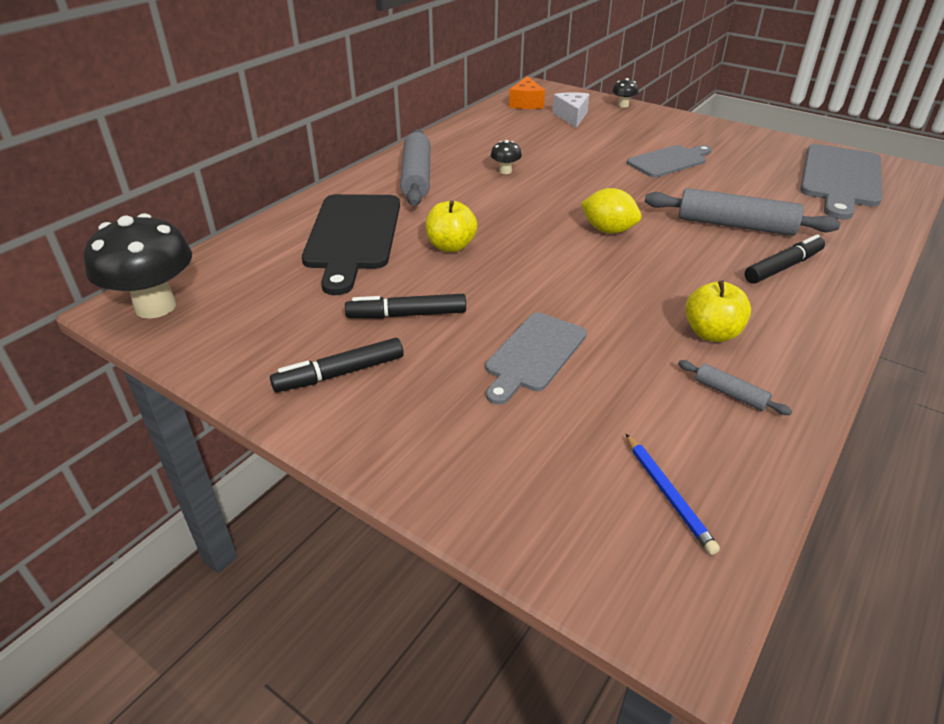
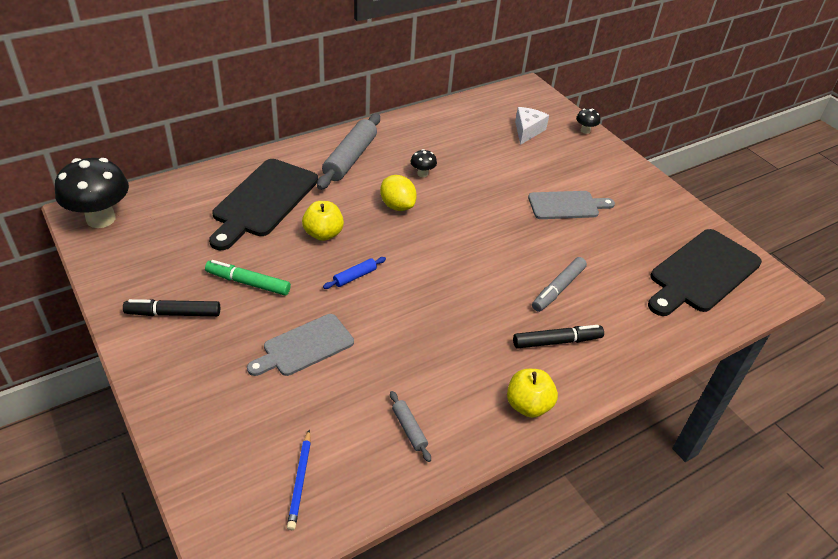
camera: 20 degrees right, 5 degrees up
black marker [345,294,466,318] -> green marker [205,260,291,296]
orange cheese [509,76,545,109] -> none
yellow lemon [581,188,642,234] -> yellow lemon moved to [380,175,417,211]
grey rolling pin [645,188,840,236] -> grey marker [532,257,587,312]
yellow apple [685,280,751,342] -> yellow apple moved to [507,369,558,418]
grey cutting board [800,144,882,220] -> black cutting board [648,229,762,316]
none -> blue rolling pin [323,257,386,289]

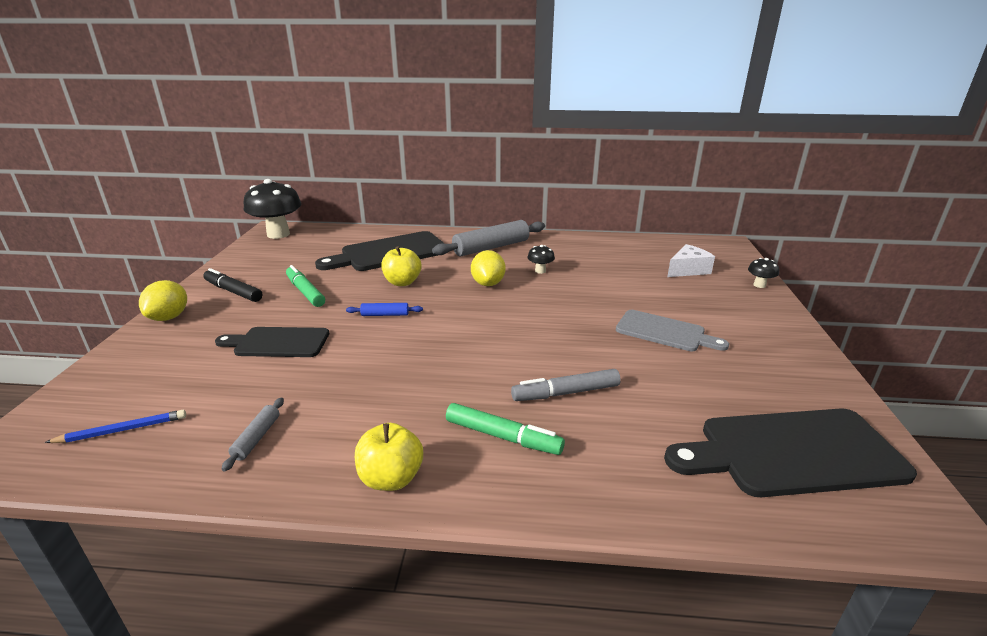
camera: 40 degrees right, 15 degrees down
grey cutting board [247,314,354,376] -> black cutting board [215,327,329,357]
blue pencil [287,430,311,530] -> blue pencil turned 150 degrees counterclockwise [45,410,186,443]
black marker [513,325,604,349] -> green marker [446,403,565,455]
none -> yellow lemon [139,280,187,321]

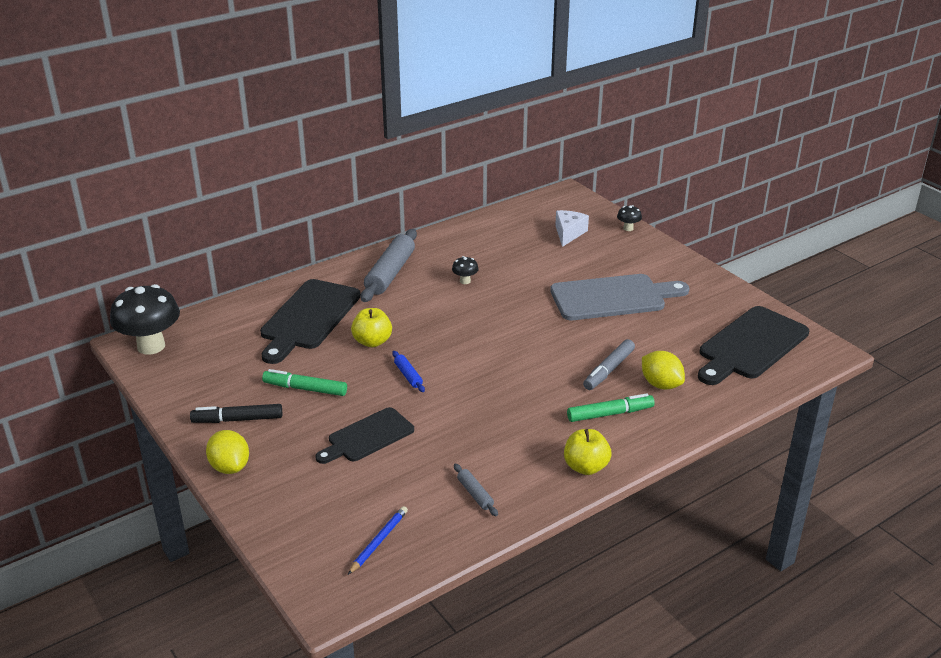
camera: 40 degrees left, 5 degrees up
blue rolling pin [346,303,423,316] -> blue rolling pin turned 75 degrees counterclockwise [392,351,425,392]
yellow lemon [471,250,506,286] -> yellow lemon moved to [642,351,685,390]
grey cutting board [616,310,729,351] -> grey cutting board [550,274,689,320], size x1.59

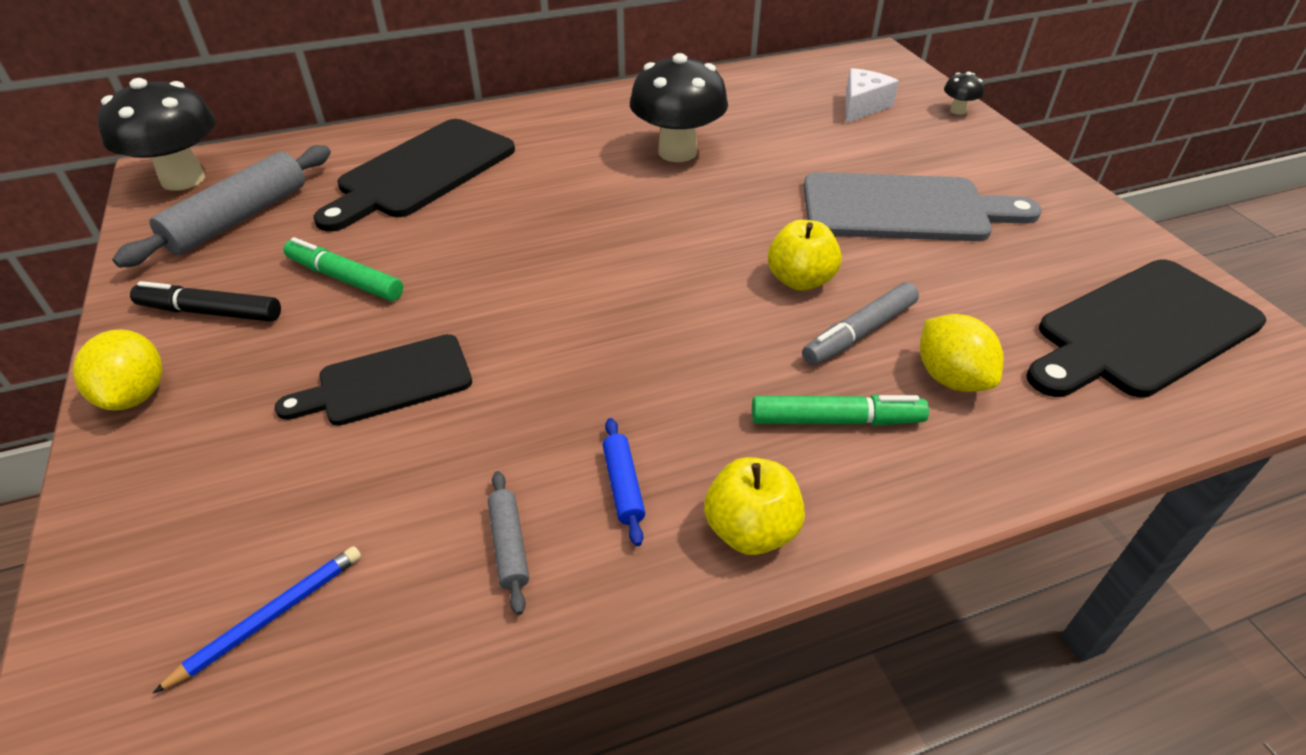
camera: 15 degrees right, 10 degrees up
yellow apple [351,308,392,347] -> yellow apple moved to [768,220,842,291]
grey rolling pin [361,229,417,302] -> grey rolling pin moved to [112,145,331,268]
blue rolling pin [392,351,425,392] -> blue rolling pin moved to [603,418,645,546]
black mushroom [452,256,479,284] -> black mushroom [630,53,728,162], size x2.29

